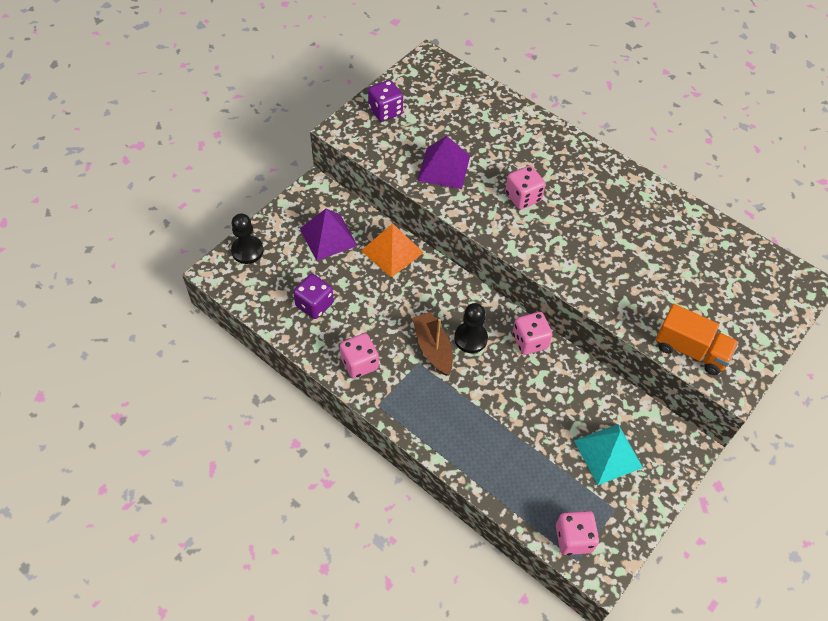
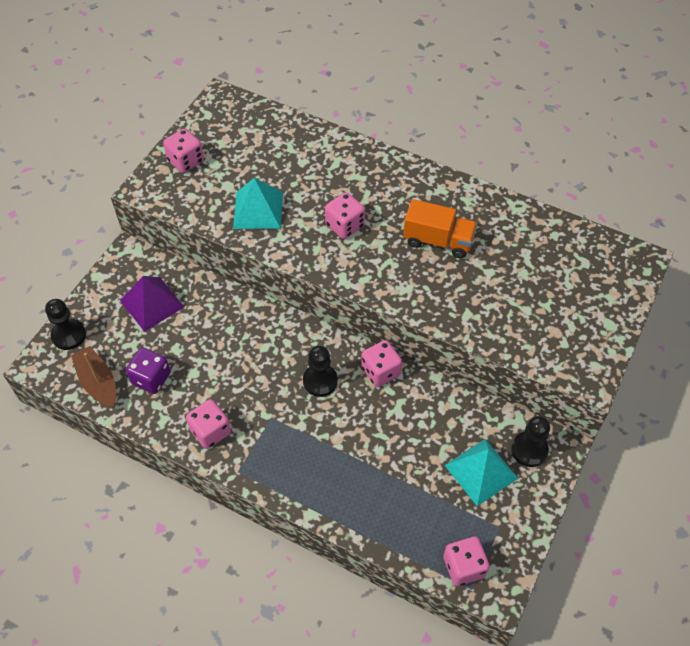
camera: 10 degrees left, 0 degrees up
orange pyramid [361,223,424,278] -> none
purple dice [368,80,403,122] -> pink dice [163,128,204,173]
brown boat [412,312,453,376] -> brown boat moved to [71,346,116,408]
purple pyramid [417,136,470,189] -> turquoise pyramid [233,178,283,229]
orange truck [655,304,739,375] -> orange truck moved to [403,199,477,259]
none -> black pawn [511,416,550,467]

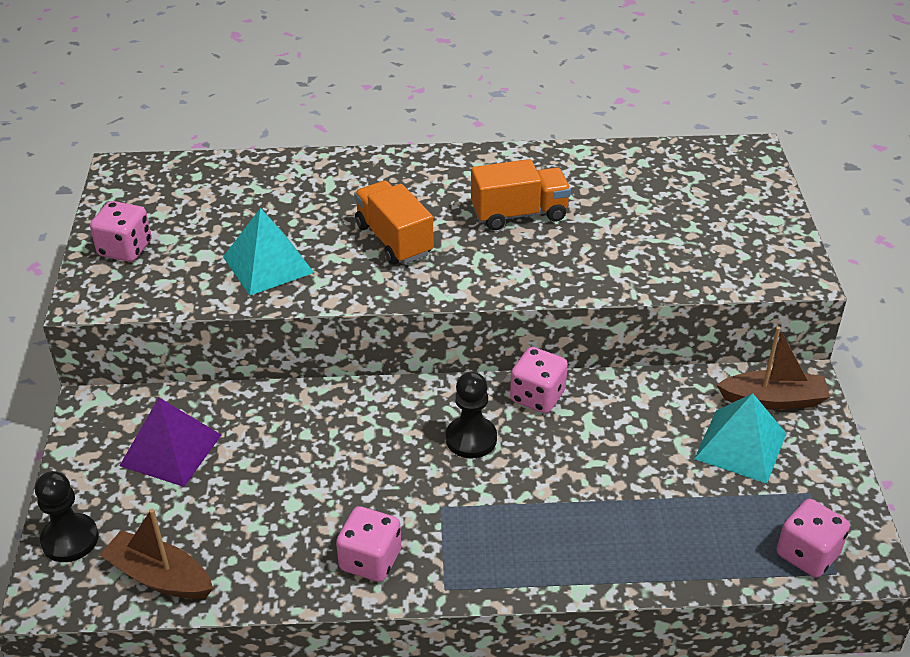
camera: 30 degrees left, 15 degrees down
purple dice [126,348,171,394] -> none
pink dice [325,192,365,239] -> orange truck [354,180,434,265]
black pawn [511,416,550,467] -> brown boat [717,326,830,410]

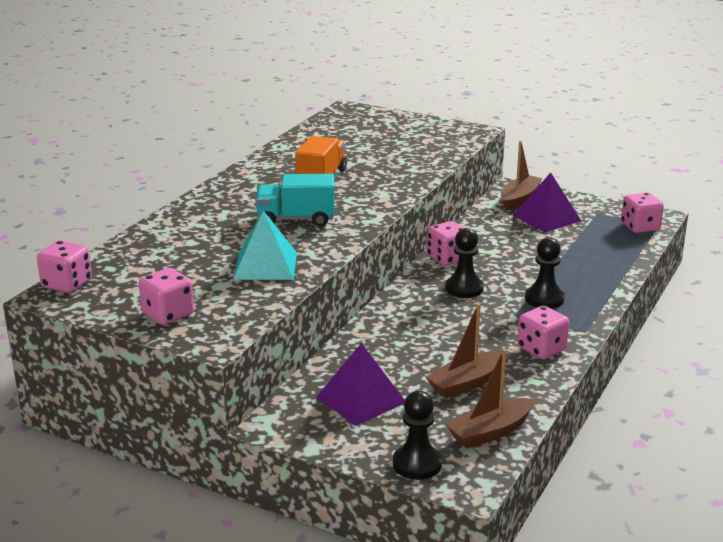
camera: 60 degrees left, 15 degrees down
orange truck [354,180,434,265] -> turquoise truck [255,174,334,227]
turquoise pyramid [694,393,787,484] -> purple pyramid [513,172,581,232]
none -> pink dice [37,240,92,293]
none -> brown boat [426,304,502,399]
none -> black pawn [525,238,565,309]

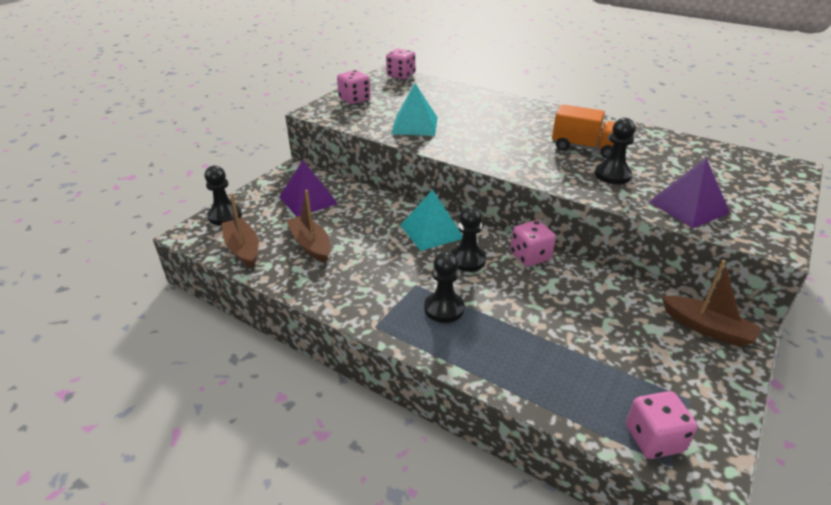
camera: 95 degrees right, 10 degrees up
turquoise truck [255,174,334,227] -> none
purple pyramid [513,172,581,232] -> purple pyramid moved to [649,158,730,228]
pink dice [517,306,569,359] -> none
none -> turquoise pyramid [400,190,463,251]
none -> black pawn [595,118,636,184]

